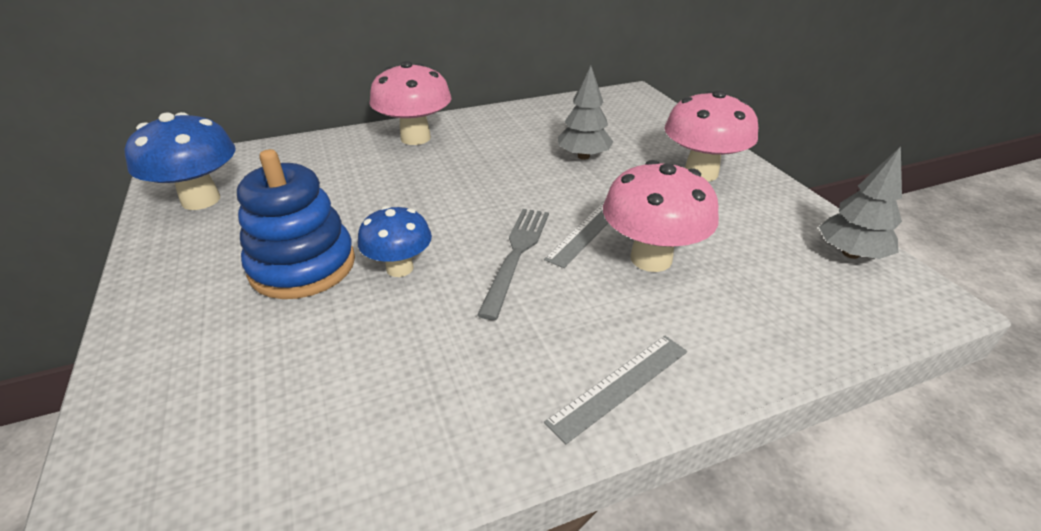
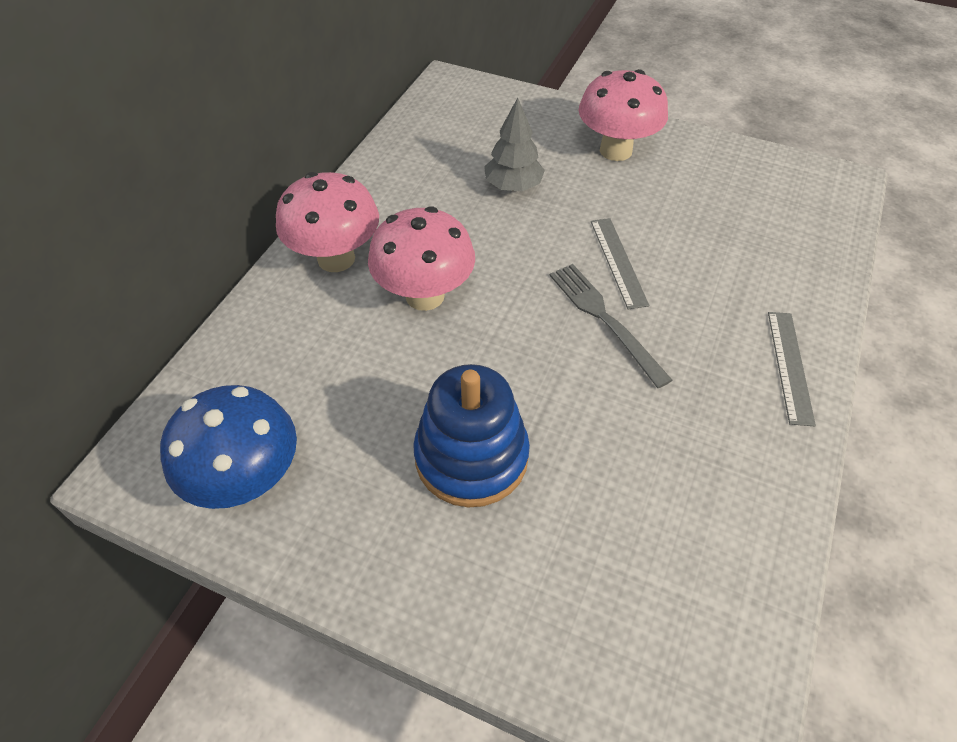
camera: 45 degrees left, 15 degrees up
blue mushroom [358,206,432,277] -> none
pink mushroom [603,160,719,272] -> pink mushroom moved to [368,207,475,311]
grey tree [819,146,902,259] -> none

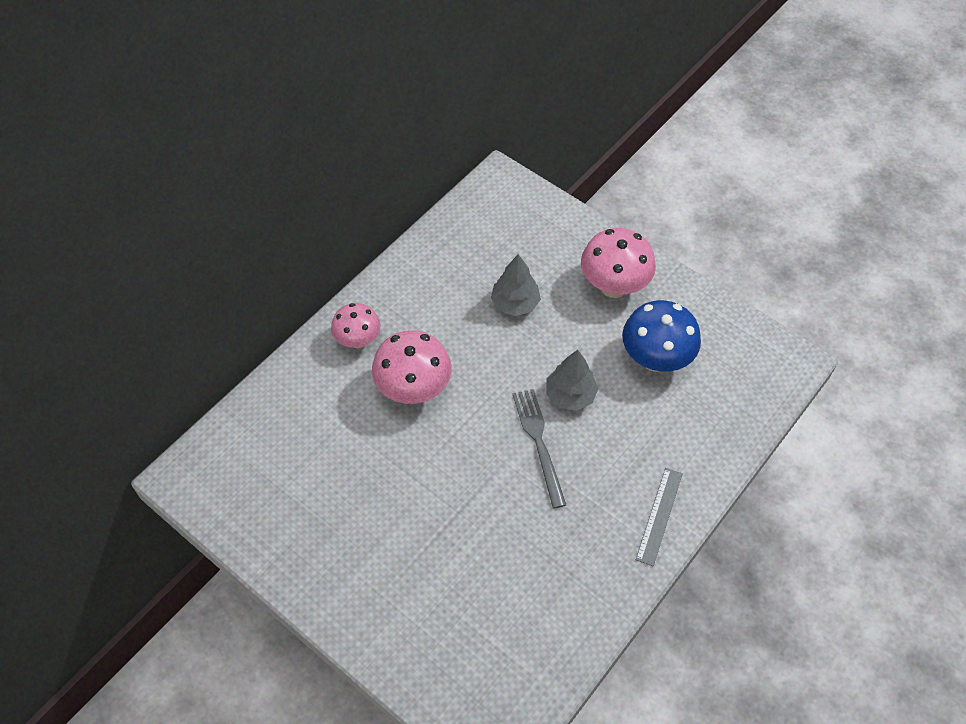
camera: 15 degrees right, 5 degrees up
blue mushroom [160,385,297,509] -> blue mushroom moved to [622,300,701,372]
pink mushroom [276,172,379,272] -> pink mushroom [331,303,380,348], size x0.64
blue stacking toy [413,364,530,508] -> none
grey ruler [591,218,649,309] -> grey tree [546,350,599,411]

